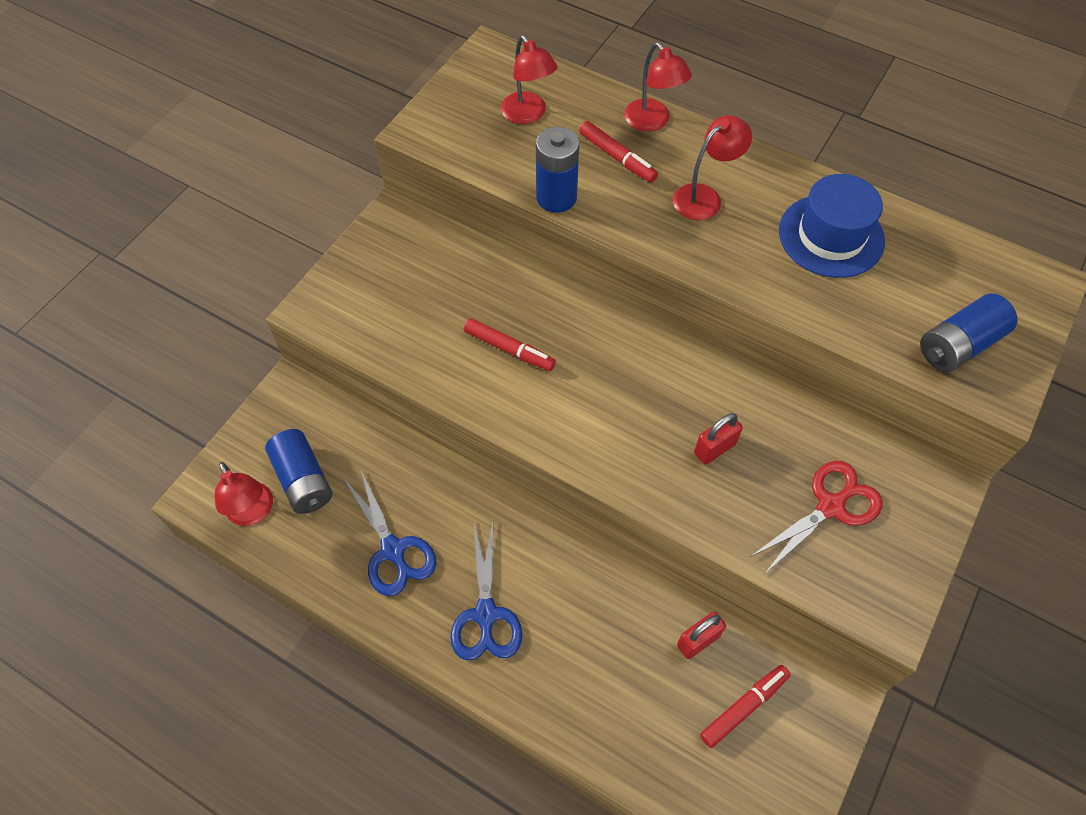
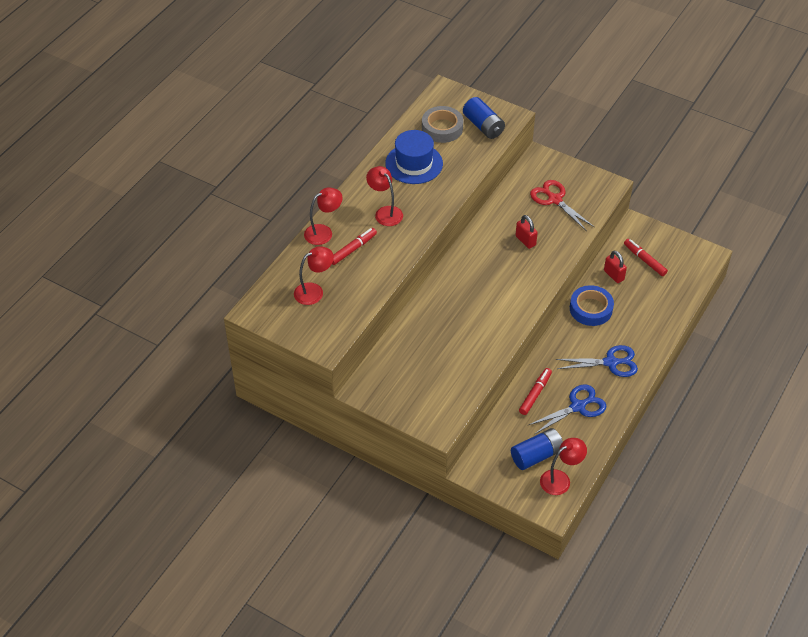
camera: 90 degrees left, 10 degrees down
red marker [464,318,556,371] -> red marker moved to [519,368,552,415]
blue battery [536,127,580,213] -> none
none -> grey tape [422,106,463,143]
none -> blue tape [570,285,614,326]

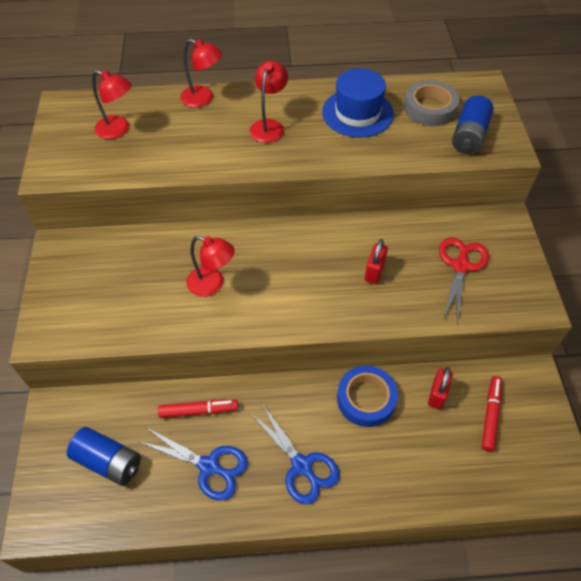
camera: 55 degrees right, 5 degrees up
red marker [332,228,377,265] -> none
red lamp [540,438,587,495] -> red lamp moved to [186,236,235,297]

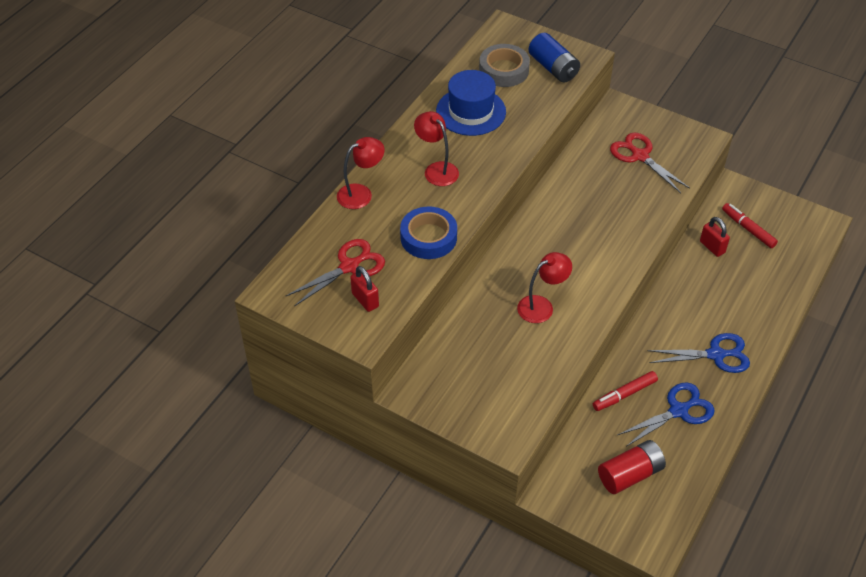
camera: 55 degrees left, 5 degrees down
blue battery [67,427,141,486] -> red battery [598,440,666,494]
red lamp [92,70,132,139] -> red scissors [286,239,385,307]
red marker [158,399,238,418] -> red marker turned 150 degrees counterclockwise [593,371,658,411]
blue tape [337,366,398,427] -> blue tape moved to [400,206,457,259]
red padlock [365,239,388,284] -> red padlock moved to [350,266,379,312]

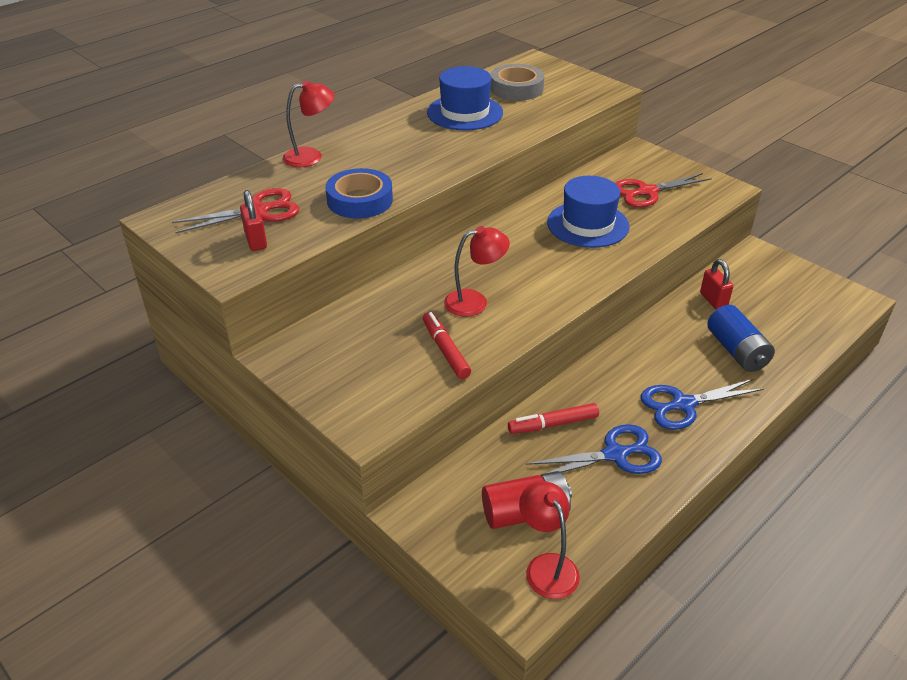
camera: 15 degrees right, 10 degrees down
red lamp [414,111,459,186] -> red lamp moved to [519,481,580,599]
blue battery [529,33,580,83] -> blue battery moved to [707,305,775,372]
red scissors [610,133,690,193] -> red scissors turned 90 degrees counterclockwise [615,173,712,207]
blue scissors [647,333,750,373] -> blue scissors turned 150 degrees clockwise [641,379,764,430]
red marker [722,203,778,248] -> red marker moved to [423,312,471,379]
none -> blue hat [547,176,629,248]

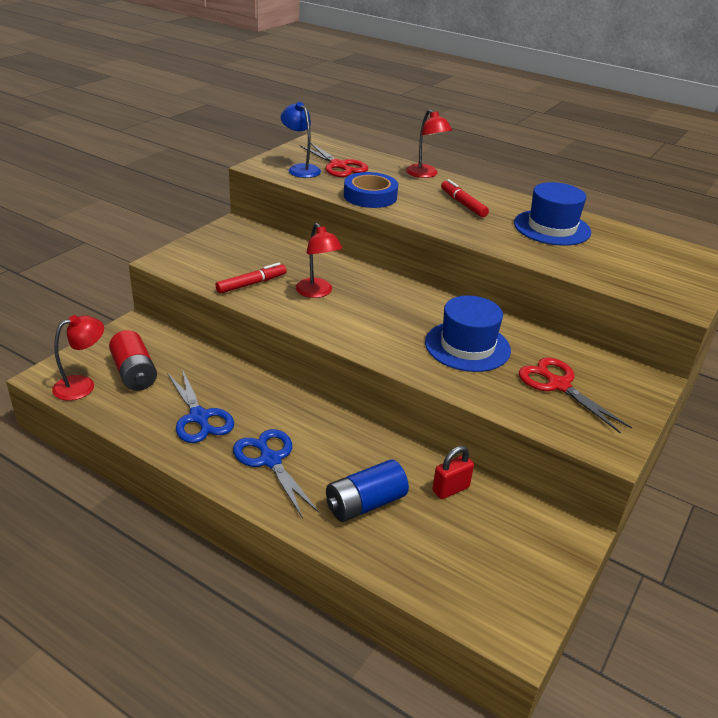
camera: 75 degrees right, 5 degrees down
red padlock [240,190,267,251] -> blue lamp [280,102,321,178]
grey tape [490,64,544,101] -> none
red marker [508,403,599,434] -> red marker moved to [441,179,489,217]

